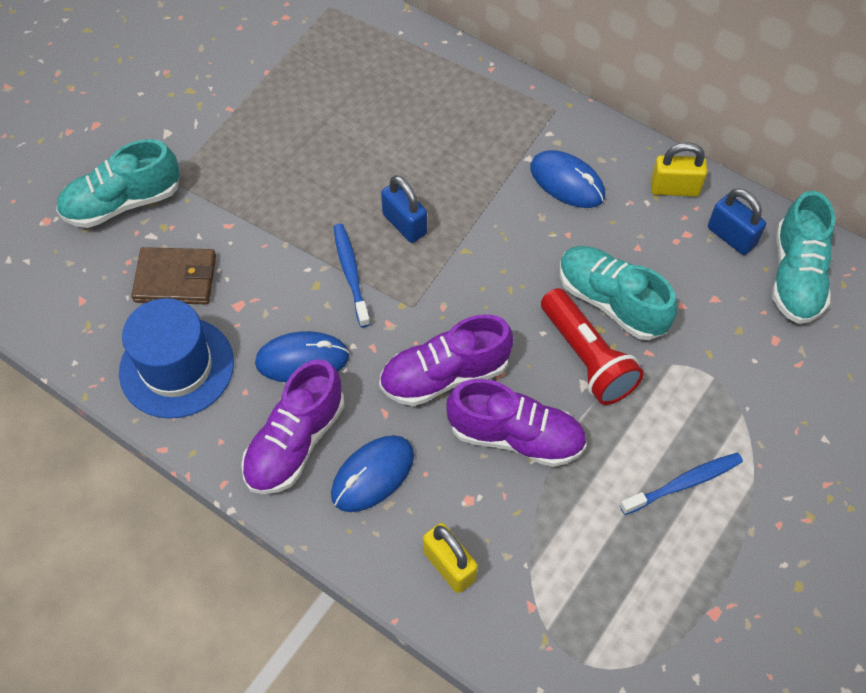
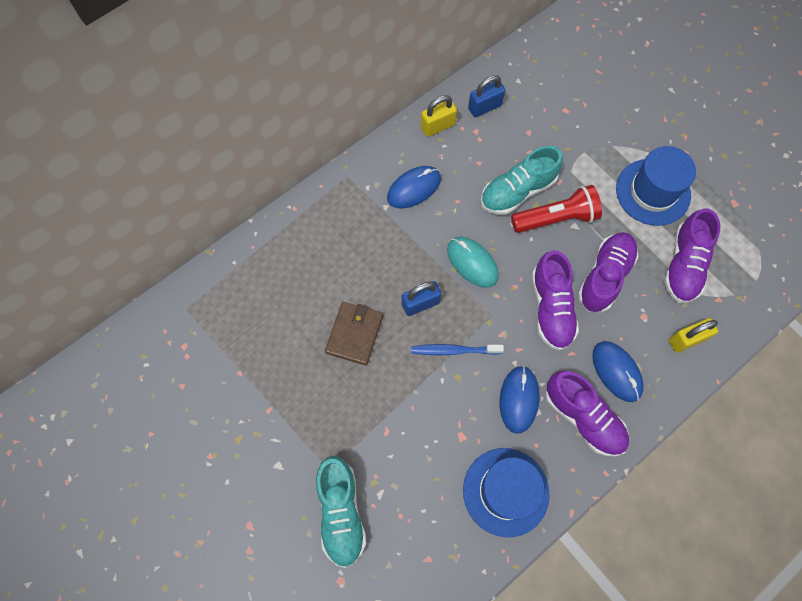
camera: 75 degrees left, 10 degrees up
brown wallet [131,247,216,304] -> brown wallet moved to [325,302,383,365]
blue toothbrush [620,453,743,515] -> blue hat [616,146,696,226]
yellow padlock [651,142,707,197] -> yellow padlock turned 45 degrees clockwise [421,95,457,137]
turquoise shoe [772,191,835,324] -> none
none -> turquoise mouse [447,237,499,288]
none -> purple shoe [664,208,720,303]

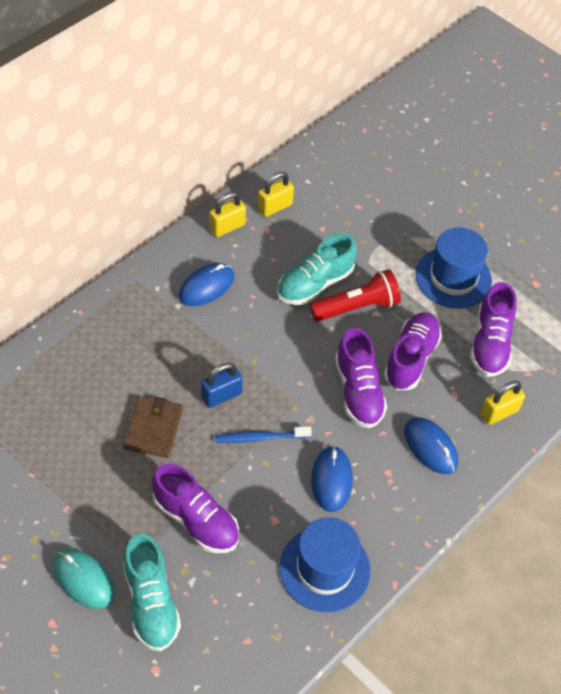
camera: 10 degrees left, 15 degrees down
turquoise mouse [447,237,499,288] -> turquoise mouse moved to [53,549,115,609]
blue padlock [468,75,505,117] -> yellow padlock [258,172,294,217]
purple shoe [545,371,629,457] -> purple shoe moved to [152,463,239,553]

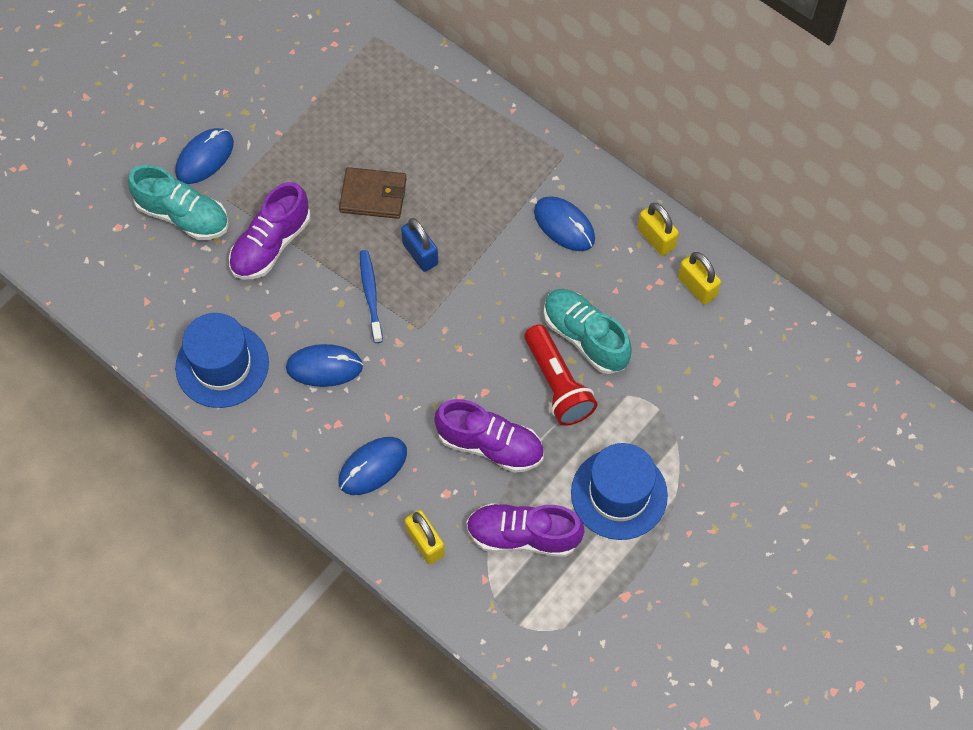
camera: 90 degrees right, 10 degrees up
turquoise mouse [53,549,115,609] -> blue mouse [175,128,234,184]
turquoise shoe [123,534,181,651] -> turquoise shoe turned 135 degrees counterclockwise [128,165,229,240]
purple shoe [335,328,387,428] -> none

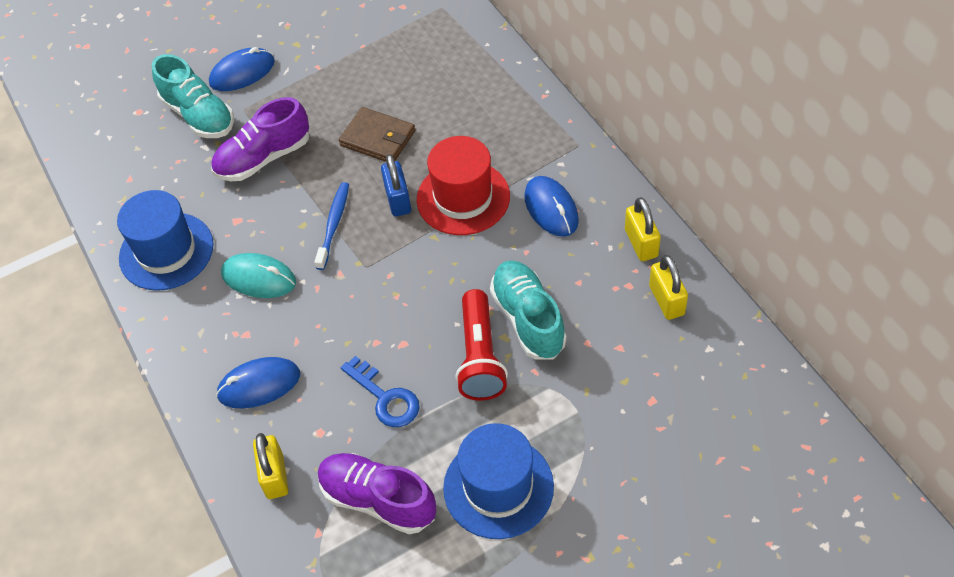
camera: 25 degrees right, 10 degrees down
blue mouse [286,344,363,387] -> turquoise mouse [221,253,296,298]
purple shoe [434,399,544,473] -> blue key [341,356,420,427]
none -> red hat [417,136,510,235]

